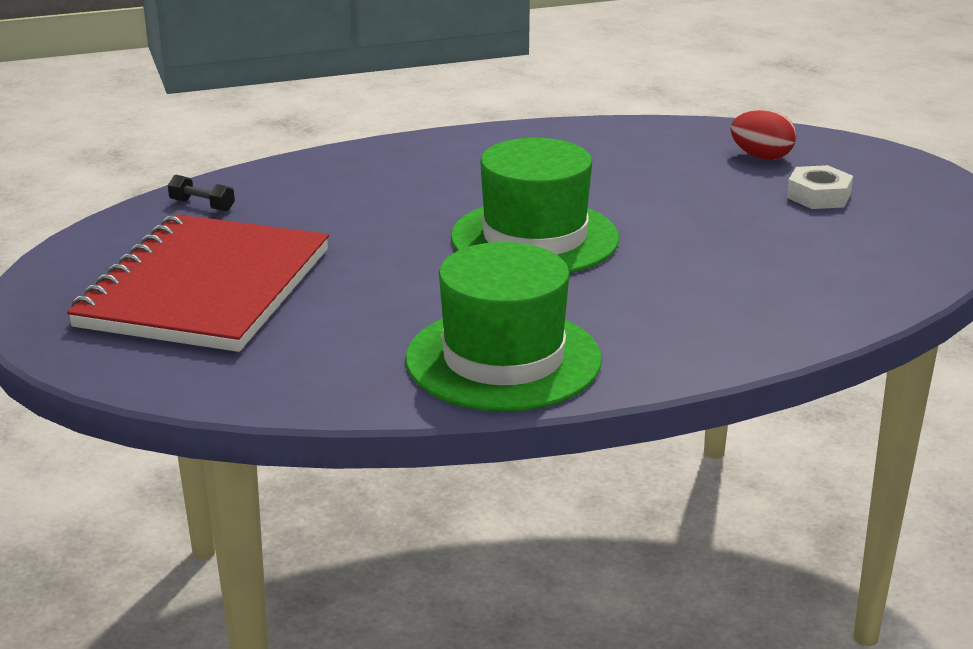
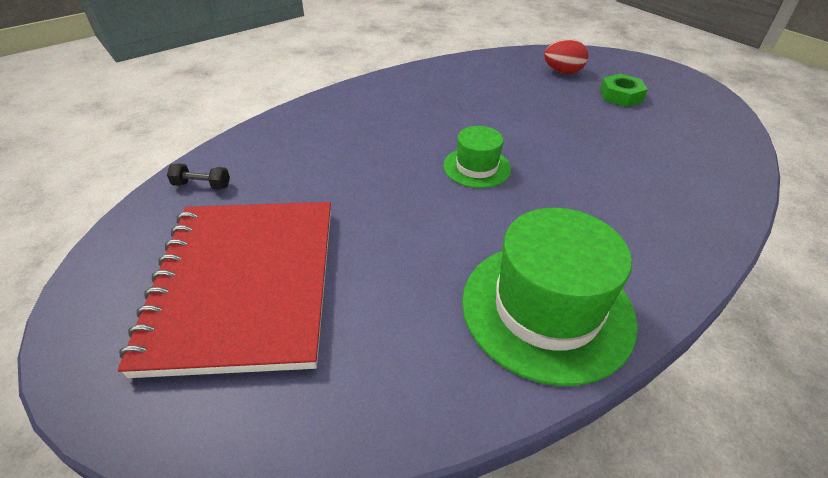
camera: 20 degrees left, 15 degrees up
green hat [451,138,619,273] -> green hat [443,126,511,188], size x0.53
white nut [787,165,853,209] -> green nut [600,74,648,107]

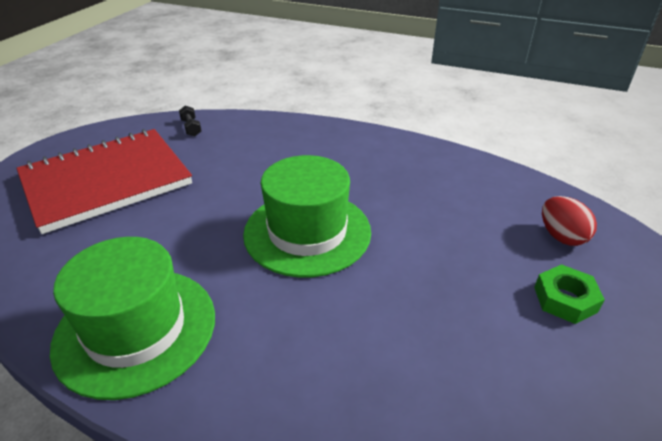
camera: 60 degrees right, 5 degrees down
green hat [443,126,511,188] -> green hat [243,155,371,278], size x1.87

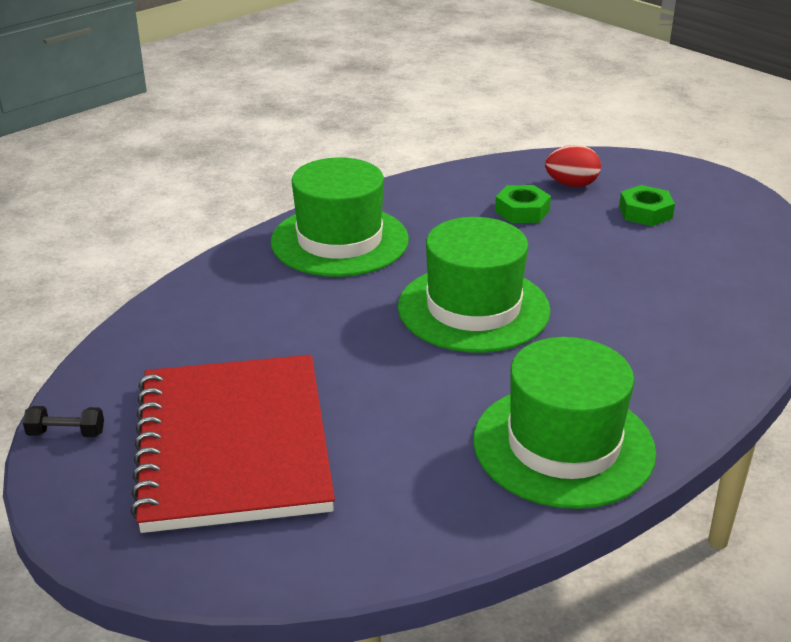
camera: 65 degrees left, 5 degrees down
black dumbbell [179,106,201,136] -> black dumbbell moved to [23,406,104,437]
none -> green hat [271,157,409,277]
none -> green nut [495,185,551,223]

